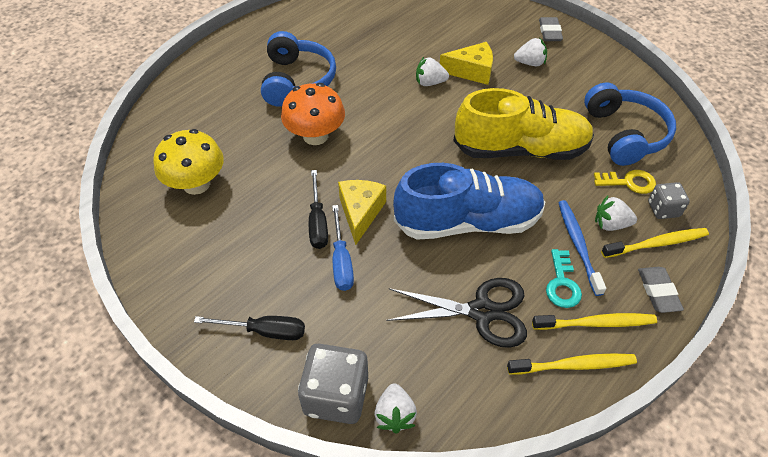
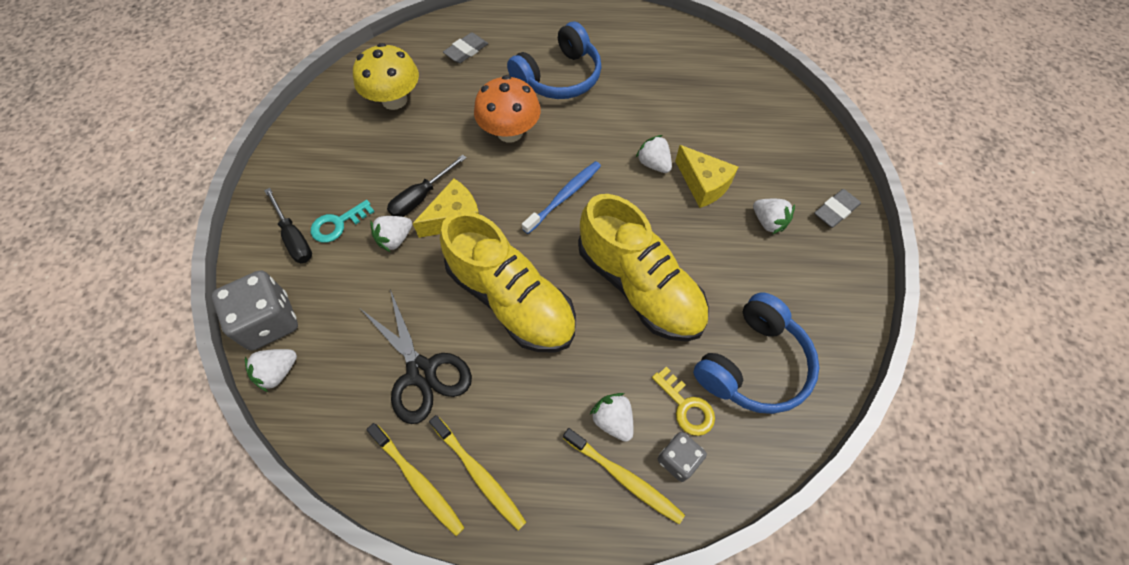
camera: 50 degrees right, 10 degrees up
blue screwdriver [332,205,354,291] -> white strawberry [370,216,412,252]
blue shoe [393,163,545,240] -> yellow shoe [440,211,576,352]
turquoise key [546,249,582,308] -> turquoise key moved to [311,200,375,243]
blue toothbrush [558,200,606,296] -> blue toothbrush moved to [522,161,601,234]
grey eraser [638,267,684,313] -> grey eraser moved to [443,33,488,63]

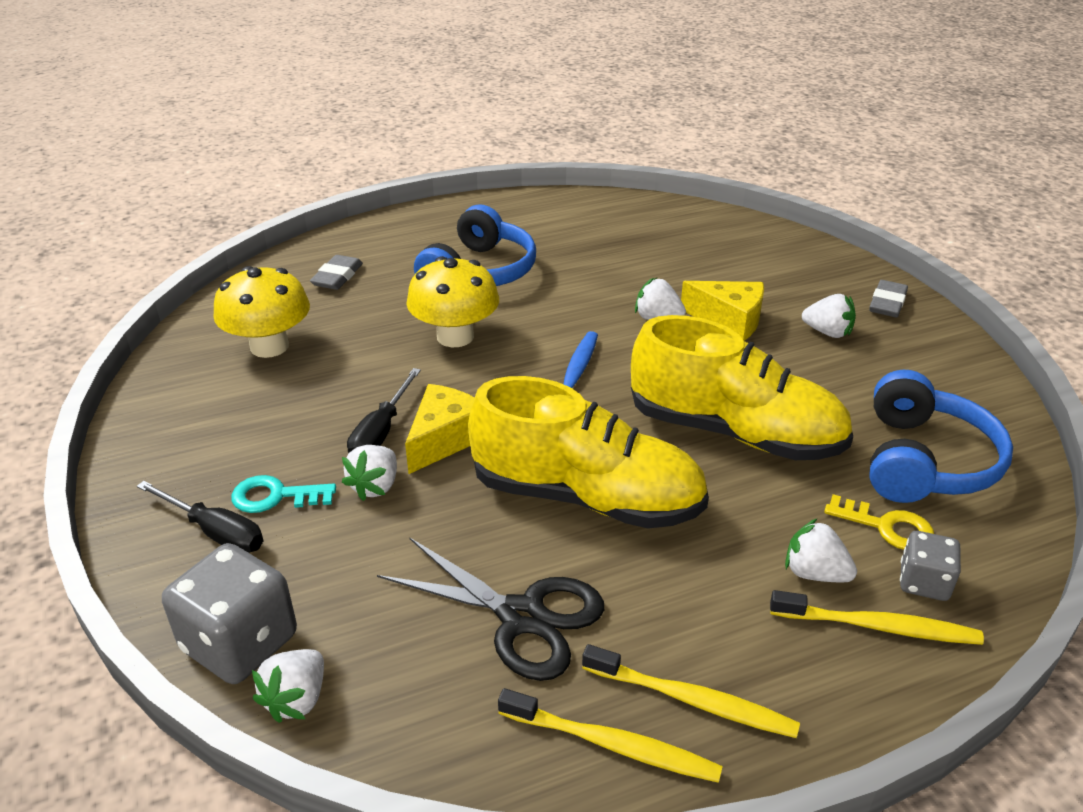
camera: 25 degrees left, 25 degrees down
turquoise key [311,200,375,243] -> turquoise key turned 60 degrees clockwise [231,475,336,513]
orange mushroom [474,75,541,143] -> yellow mushroom [406,256,499,347]

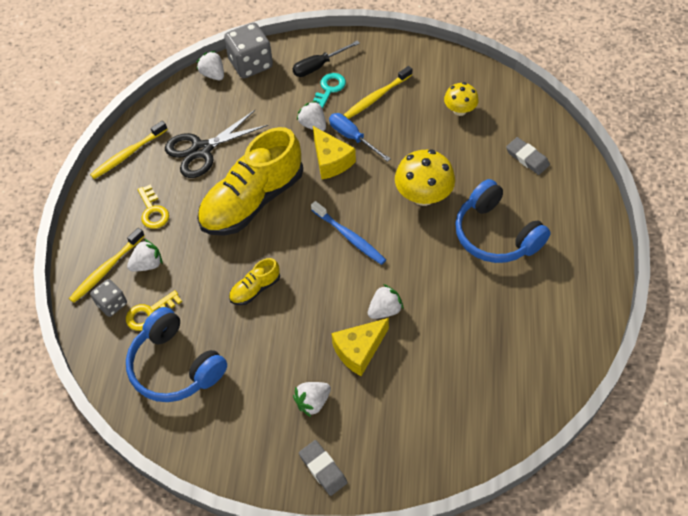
camera: 120 degrees right, 20 degrees up
yellow mushroom [213,266,310,358] -> yellow mushroom [444,82,479,116], size x0.61
black screwdriver [347,368,421,454] -> blue screwdriver [329,113,391,162]
yellow toothbrush [582,644,800,738] -> yellow toothbrush moved to [344,66,412,119]
yellow shoe [631,315,853,460] -> yellow shoe [229,258,280,305], size x0.44
none -> yellow key [138,185,169,229]

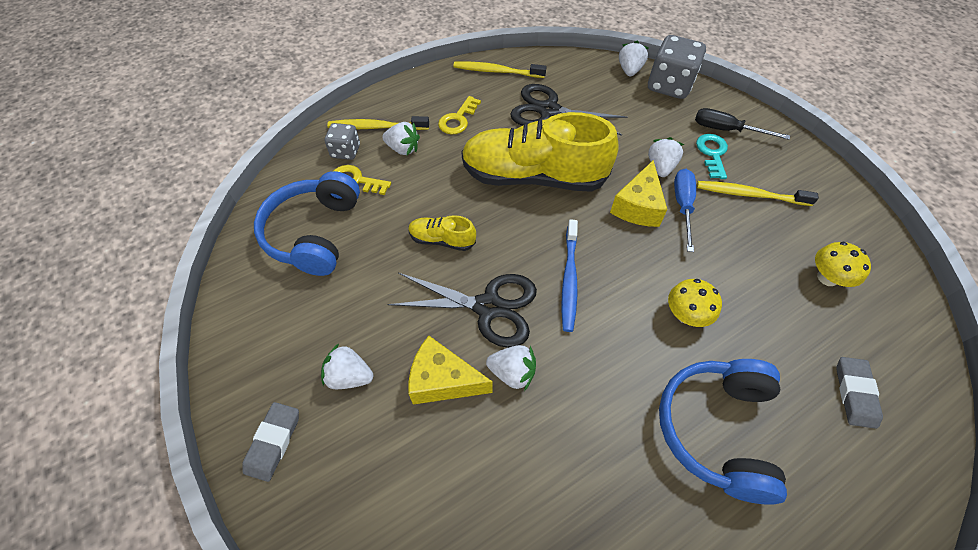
camera: 50 degrees right, 0 degrees up
turquoise key [313,73,346,109] -> turquoise key turned 75 degrees counterclockwise [696,134,728,179]
yellow mushroom [395,150,455,206] -> yellow mushroom [668,279,722,327], size x0.61
none -> black scissors [387,273,537,348]

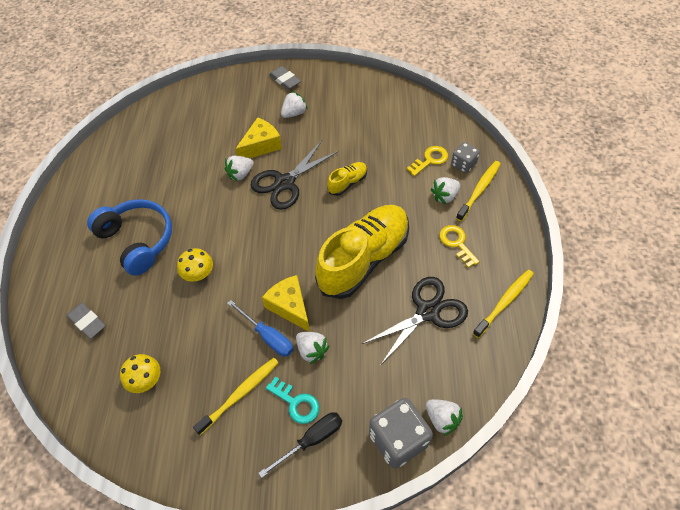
camera: 125 degrees right, 0 degrees up
blue headphones [254,171,360,276] -> none
blue toothbrush [562,219,578,332] -> none

